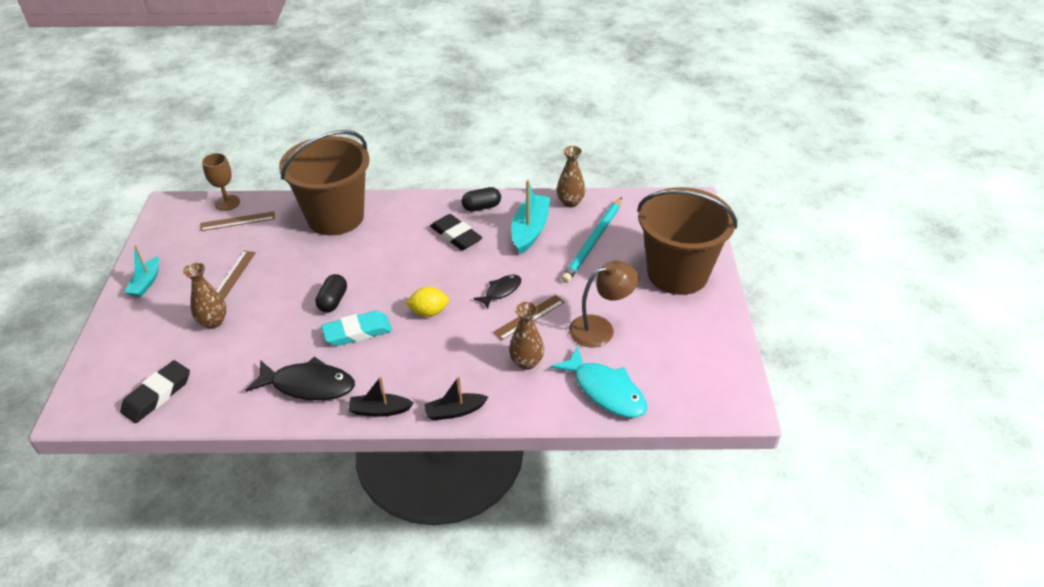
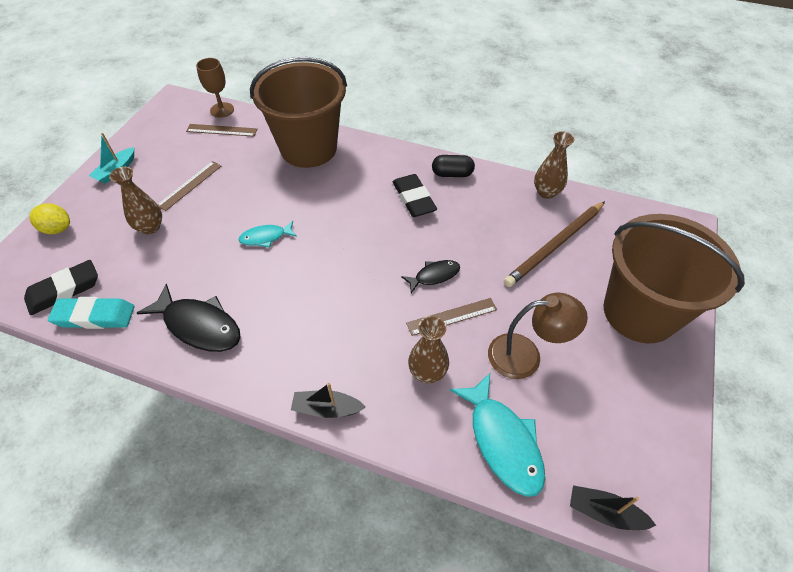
camera: 20 degrees right, 10 degrees up
black capsule [315,274,347,312] -> turquoise fish [239,221,297,248]
turquoise eraser [321,311,392,346] -> turquoise eraser moved to [48,297,134,329]
black boat [348,376,413,417] -> black boat moved to [570,485,656,530]
yellow lemon [405,287,449,317] -> yellow lemon moved to [29,203,70,234]
turquoise boat [511,180,550,255] -> none
turquoise pencil [562,197,622,283] -> brown pencil [504,201,605,287]

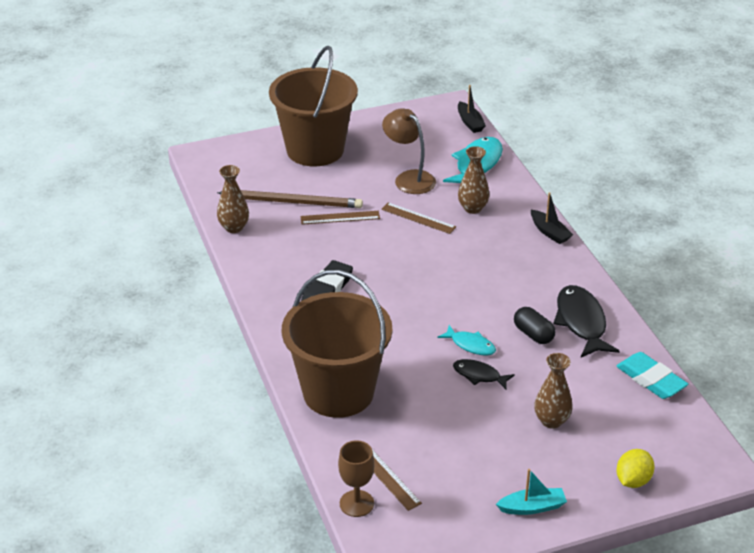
camera: 130 degrees left, 15 degrees down
black eraser [24,260,98,315] -> none
yellow lemon [29,203,70,234] -> yellow lemon turned 60 degrees clockwise [616,449,655,488]
brown ruler [157,161,221,211] -> brown ruler moved to [300,211,380,225]
black fish [401,260,460,293] -> black fish moved to [453,359,515,389]
black capsule [432,155,475,177] -> black capsule moved to [514,307,555,344]

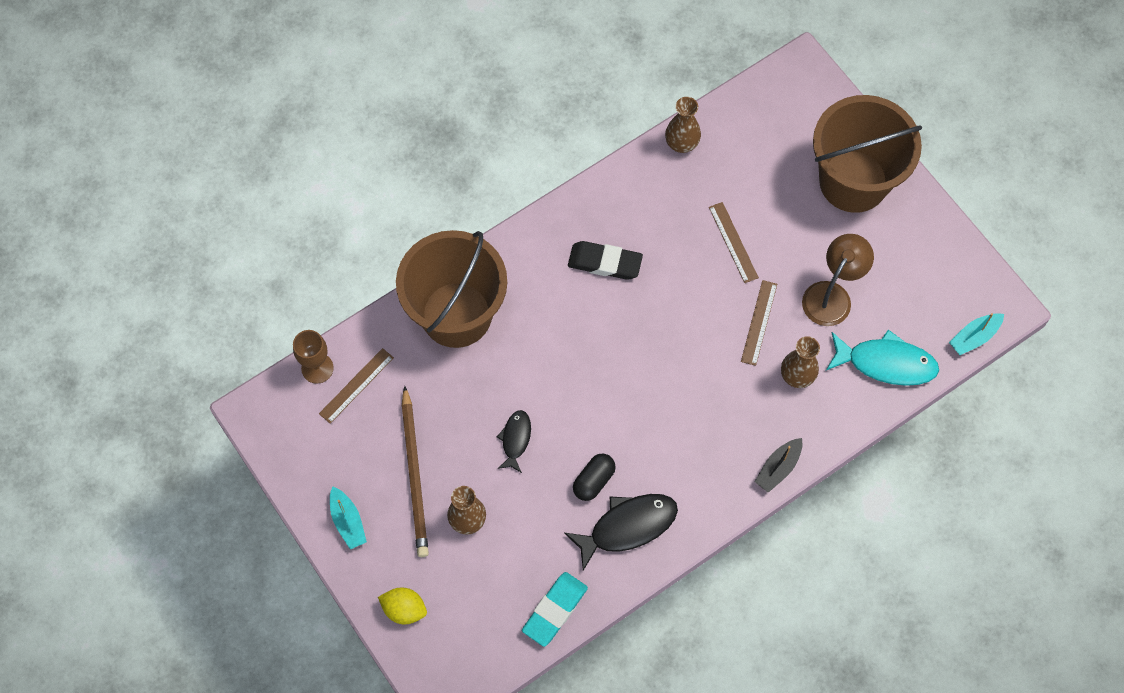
camera: 75 degrees right, 30 degrees up
brown pencil [217,190,363,208] -> brown pencil moved to [402,386,429,557]
turquoise fish [437,325,496,356] -> none
black boat [458,85,486,133] -> turquoise boat [949,313,1004,355]

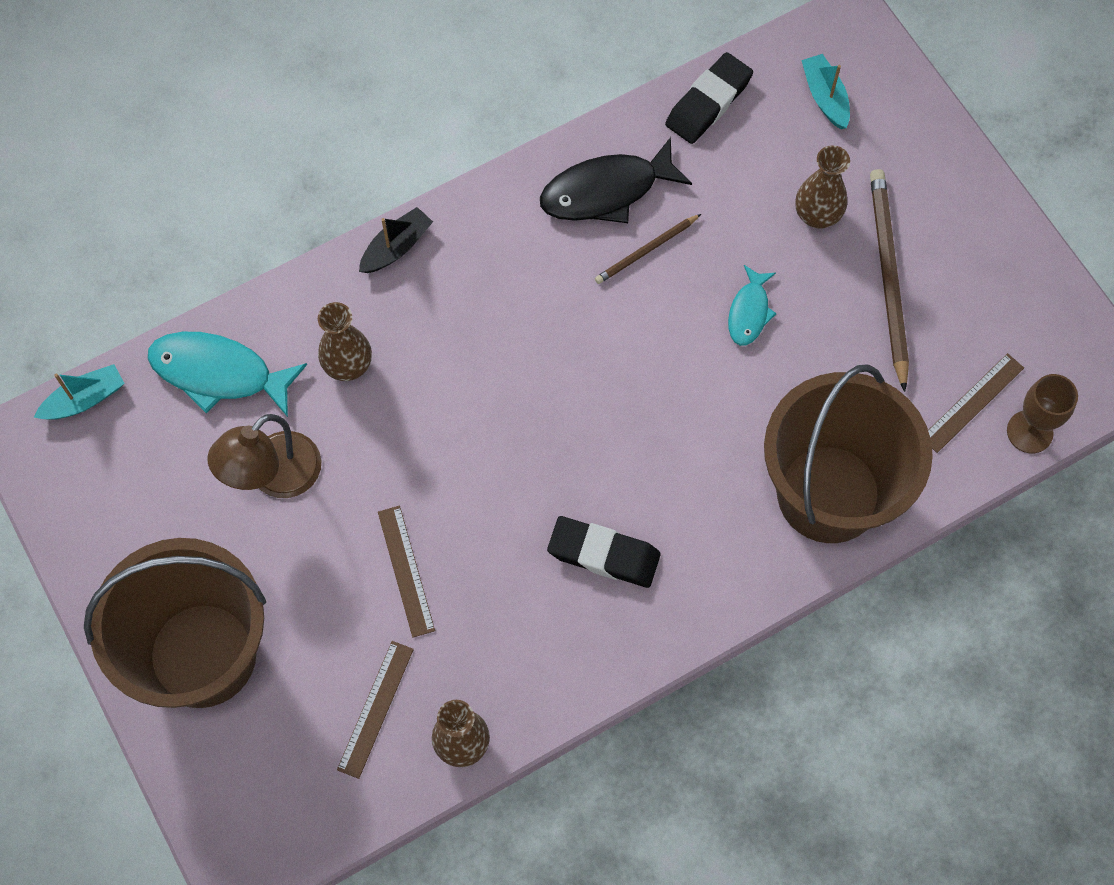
camera: 175 degrees left, 0 degrees up
turquoise boat [330,486,367,550] -> turquoise boat moved to [801,54,850,129]
yellow lemon [378,588,427,624] -> none
black fish [497,410,531,473] -> turquoise fish [728,265,777,346]
turquoise eraser [522,572,588,647] -> black eraser [665,52,753,144]
black capsule [573,454,616,501] -> brown pencil [595,214,701,284]
brown ruler [741,280,777,366] -> brown ruler moved to [337,641,414,779]

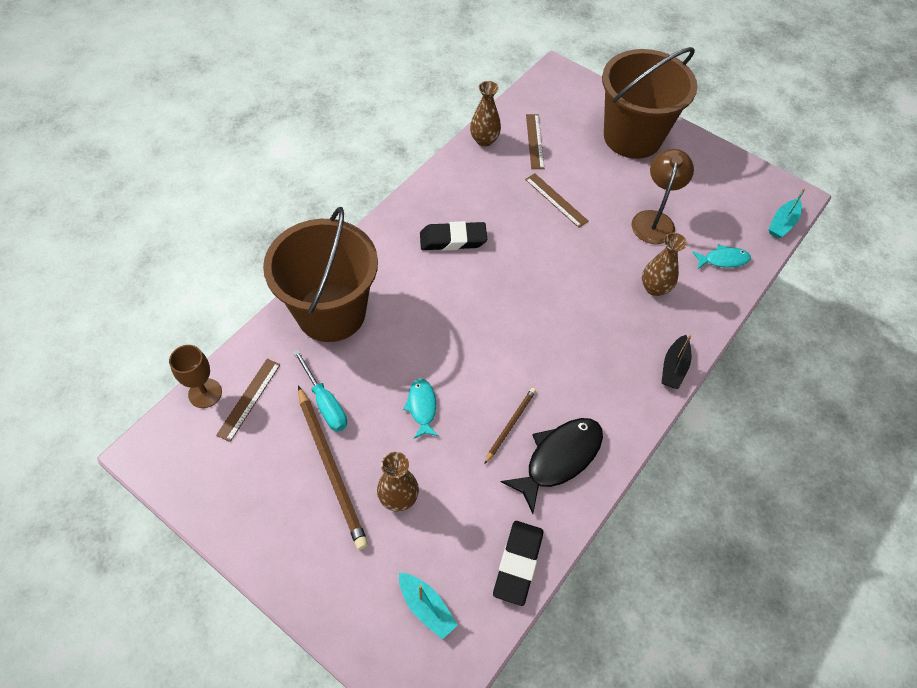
camera: 155 degrees right, 10 degrees down
turquoise fish [148,332,307,417] -> turquoise fish [693,244,751,269], size x0.57
none -> turquoise screwdriver [293,349,347,431]

